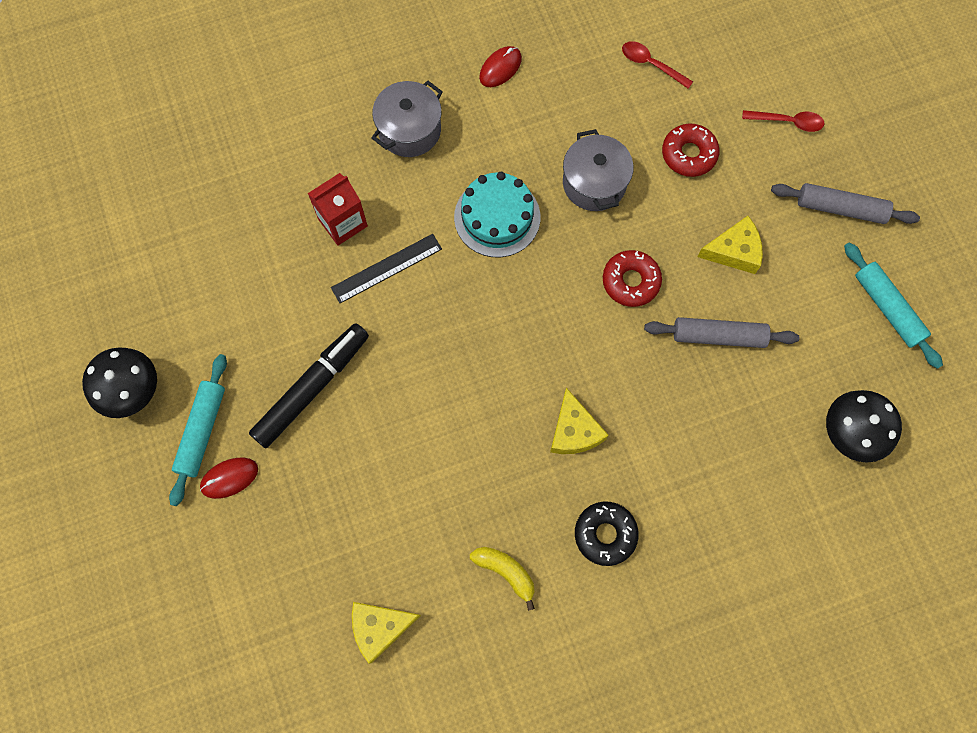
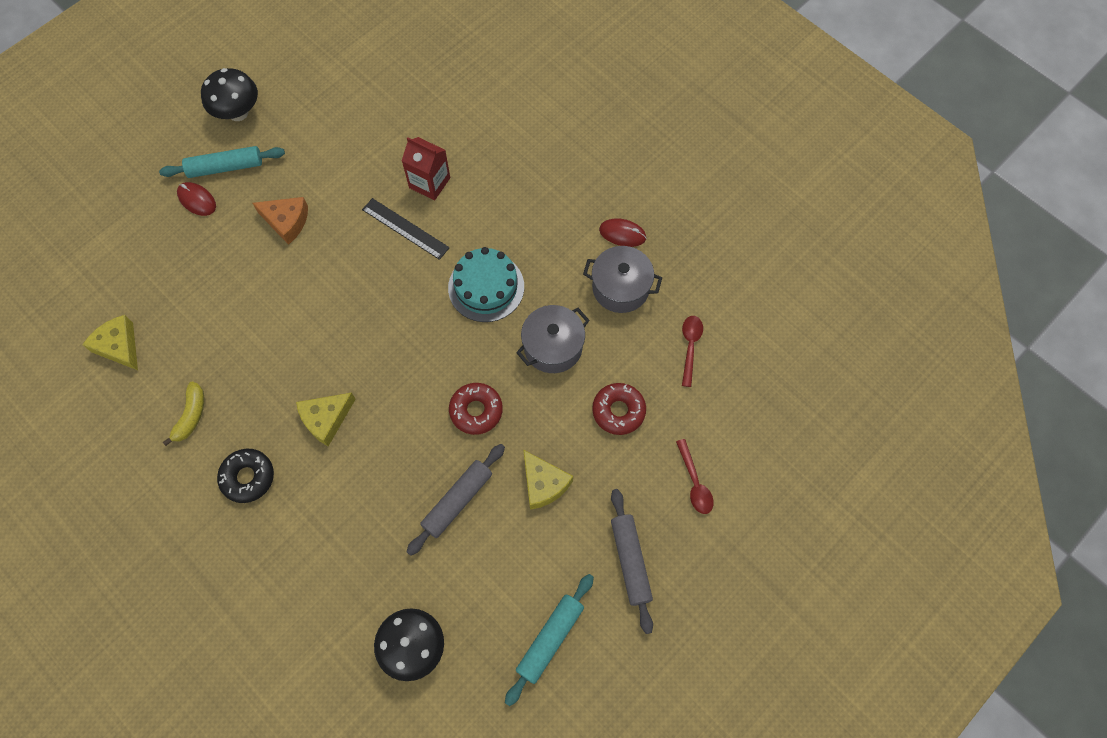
camera: 65 degrees right, 5 degrees down
black marker [249,323,369,448] -> orange cheese [253,197,308,245]
grey pot [372,81,443,157] -> grey pot moved to [583,246,662,313]
grey rolling pin [644,317,799,348] -> grey rolling pin turned 60 degrees clockwise [407,444,505,556]

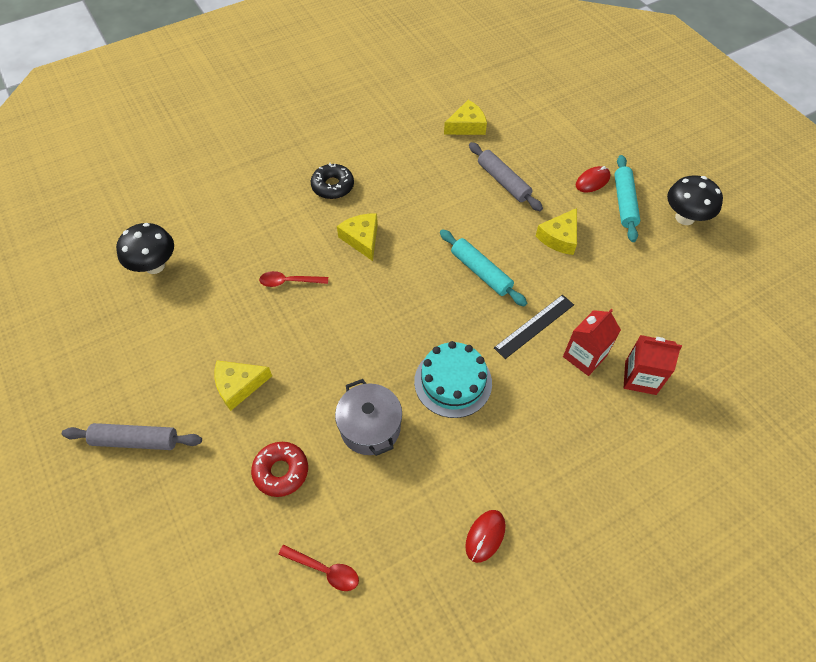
camera: 105 degrees right, 10 degrees down
yellow banana [163,381,204,446] -> none
orange cheese [253,197,308,245] -> yellow cheese [536,208,577,255]
grey rolling pin [407,444,505,556] -> grey rolling pin moved to [469,142,543,211]
red donut [449,383,503,435] -> none
turquoise rolling pin [505,574,594,706] -> turquoise rolling pin moved to [440,229,527,306]
grey pot [583,246,662,313] -> none
red spoon [676,439,714,514] -> red spoon moved to [259,271,328,287]
none -> red carton [624,335,682,395]

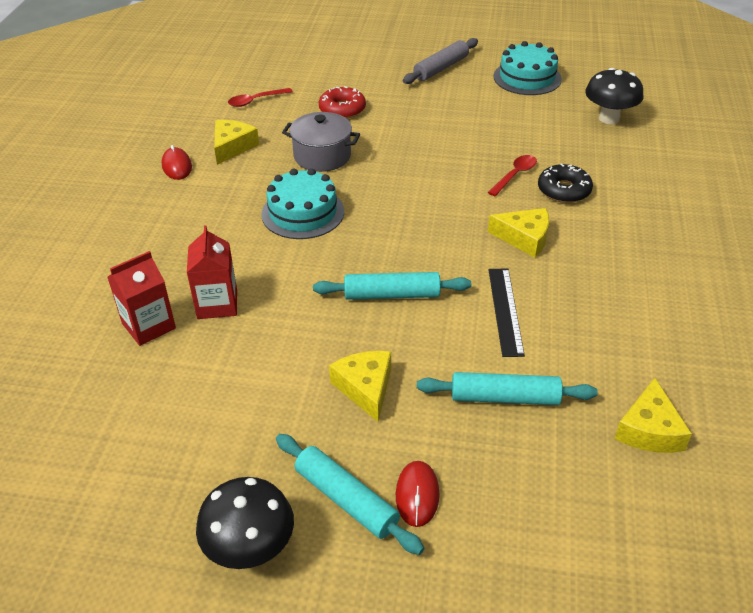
camera: 130 degrees right, 15 degrees down
yellow cheese [215,360,272,411] -> yellow cheese moved to [214,120,259,165]
black donut [311,163,354,199] -> black donut moved to [538,163,593,203]
grey rolling pin [469,142,543,211] -> turquoise rolling pin [417,372,598,405]
black ruler [494,295,574,359] -> black ruler moved to [488,269,525,357]
none -> turquoise cake [493,41,562,95]

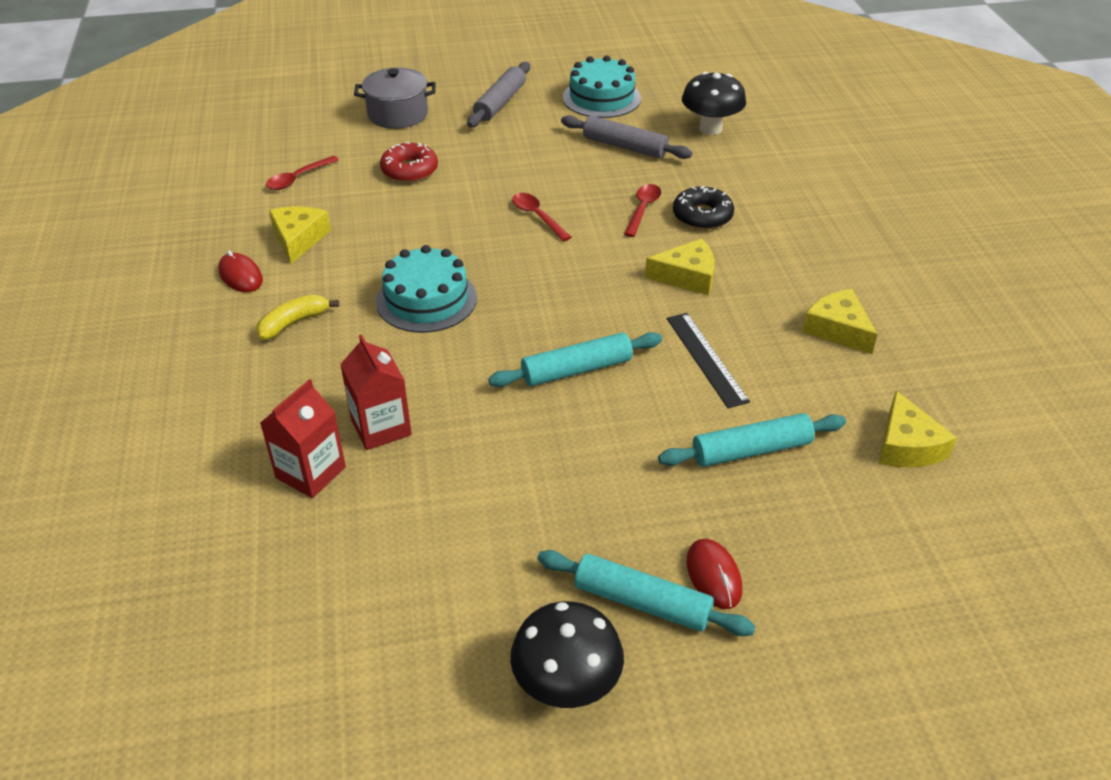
camera: 20 degrees left, 0 degrees up
grey pot [282,112,360,172] -> grey pot moved to [354,68,436,129]
yellow cheese [329,351,391,422] -> yellow cheese moved to [802,289,878,354]
none -> yellow banana [256,294,339,340]
none -> red spoon [512,193,572,241]
none -> grey rolling pin [561,115,692,159]

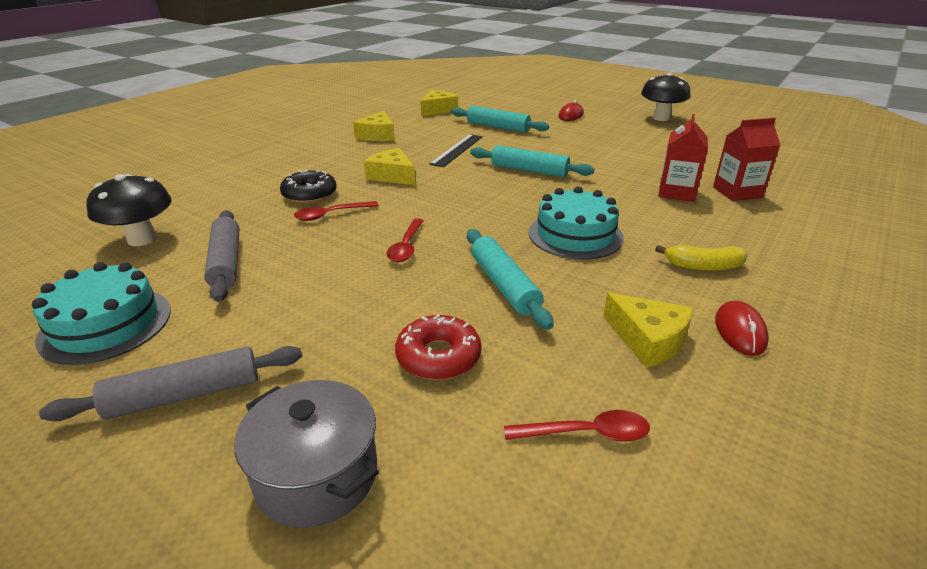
camera: 135 degrees left, 10 degrees down
yellow cheese [269,207,331,264] -> yellow cheese turned 90 degrees counterclockwise [603,292,693,368]
turquoise rolling pin [537,550,756,636] -> turquoise rolling pin moved to [467,229,554,330]

